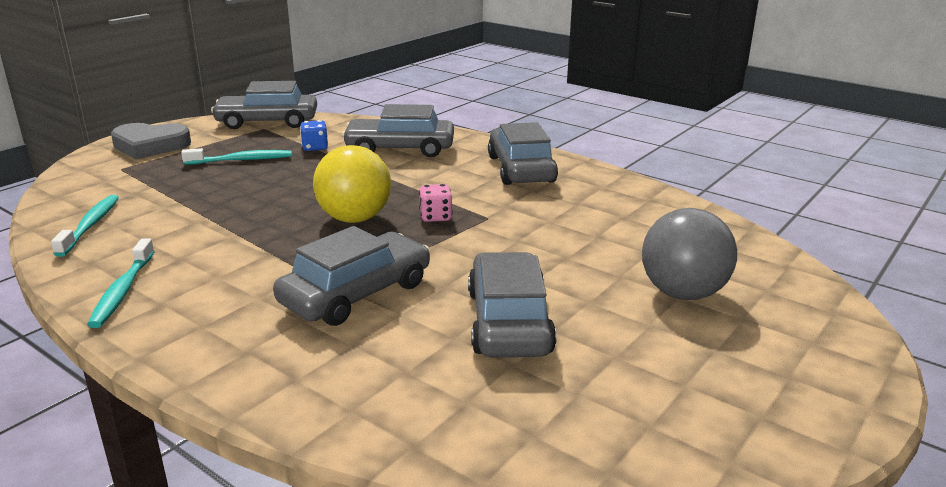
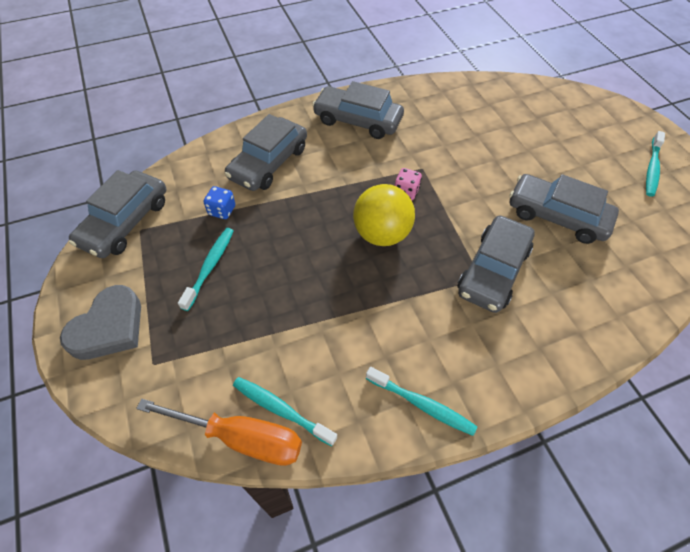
camera: 60 degrees left, 30 degrees up
grey car [273,226,430,326] -> grey car turned 135 degrees counterclockwise [457,216,535,313]
grey ball [642,208,737,300] -> none
none -> orange screwdriver [136,399,302,466]
none -> turquoise toothbrush [646,131,665,197]

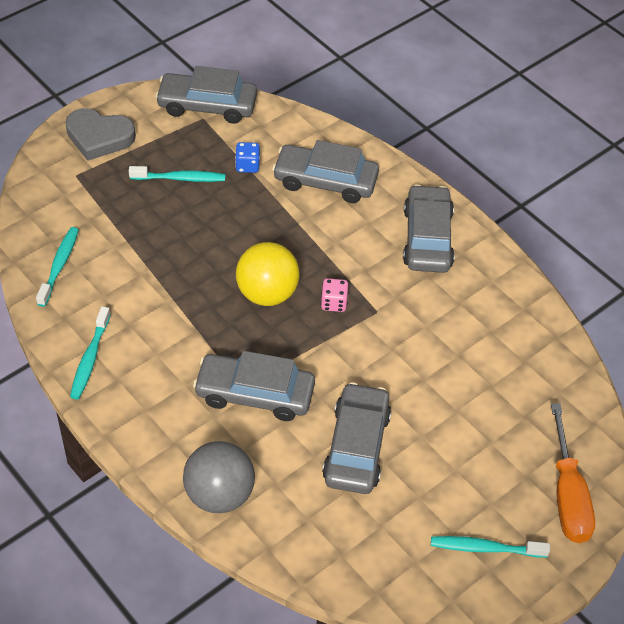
camera: 70 degrees right, 5 degrees down
orange screwdriver [136,399,302,466] -> orange screwdriver moved to [551,403,595,543]
none -> grey ball [183,441,255,513]

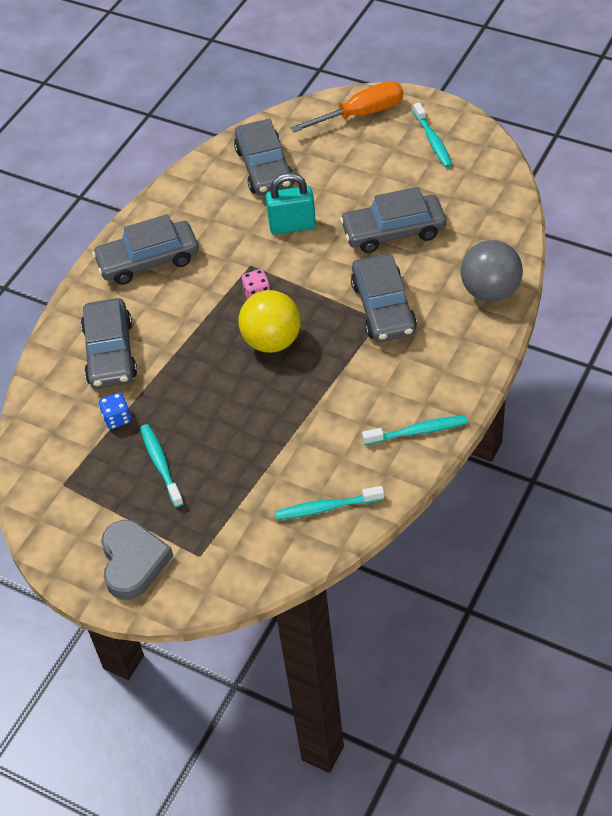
camera: 105 degrees left, 0 degrees up
grey car [155,66,257,124] -> grey car moved to [234,118,294,196]
none -> turquoise padlock [266,173,316,234]

